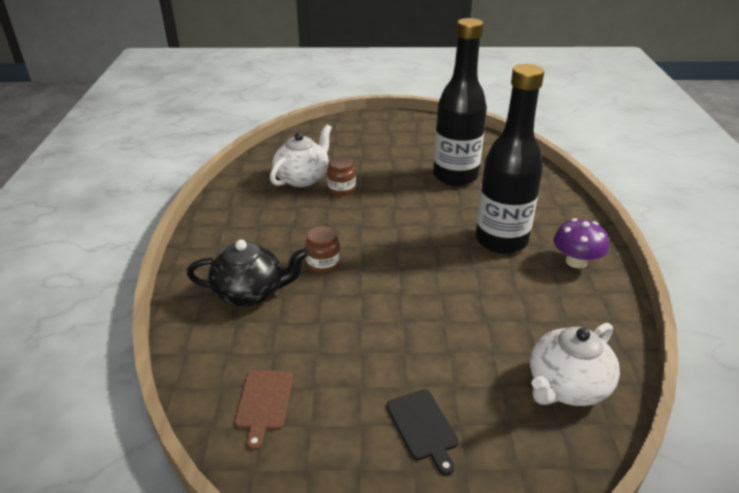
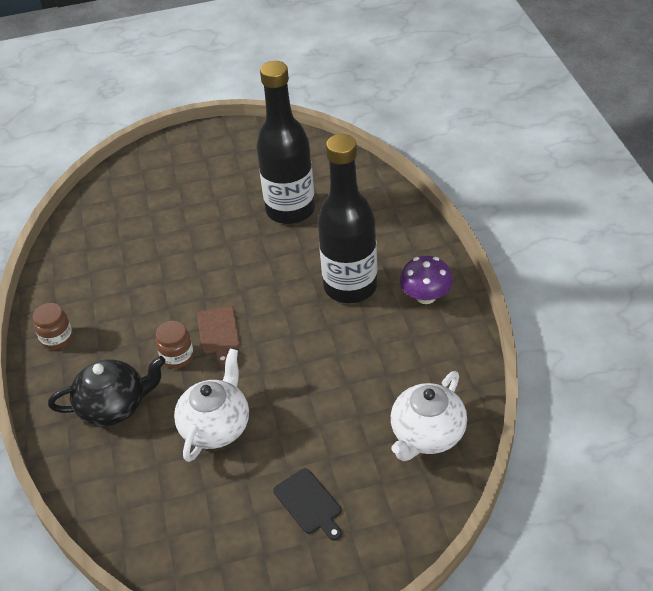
camera: 10 degrees left, 10 degrees up
brown cutting board [234,370,293,450] -> brown cutting board moved to [197,306,240,365]
white teapot [270,124,332,187] -> white teapot moved to [174,348,249,462]
brown jar [327,156,356,196] -> brown jar moved to [33,303,73,350]

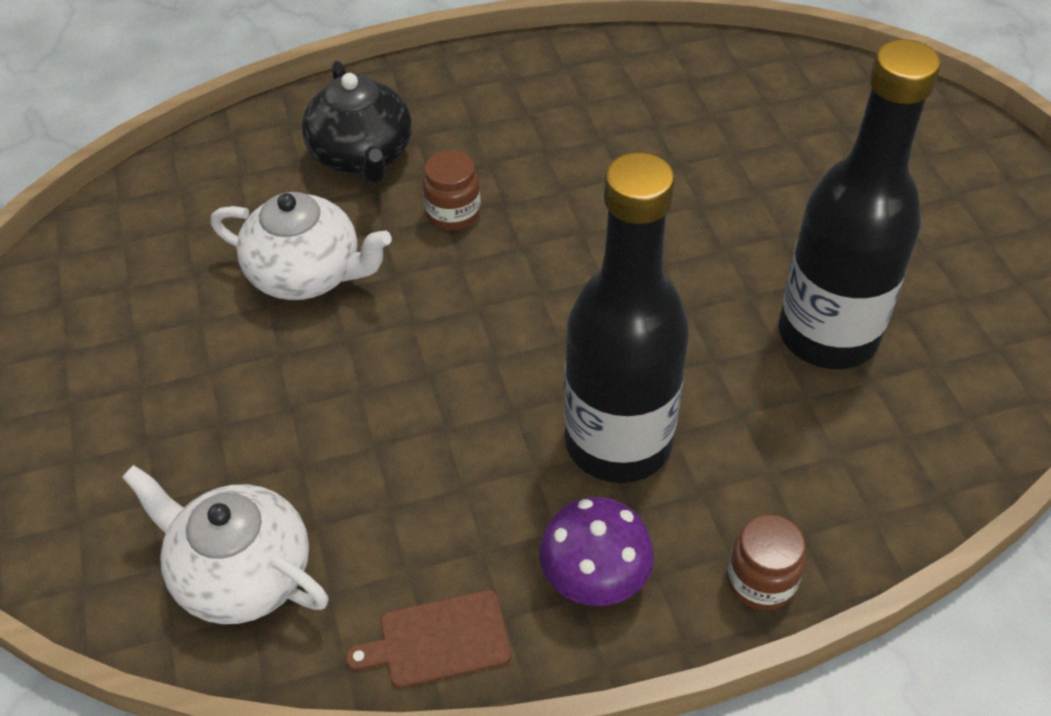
camera: 85 degrees right, 5 degrees up
brown jar [33,303,73,350] -> brown jar moved to [727,514,806,610]
brown cutting board [197,306,240,365] -> brown cutting board moved to [345,590,511,689]
black cutting board [273,468,342,541] -> none

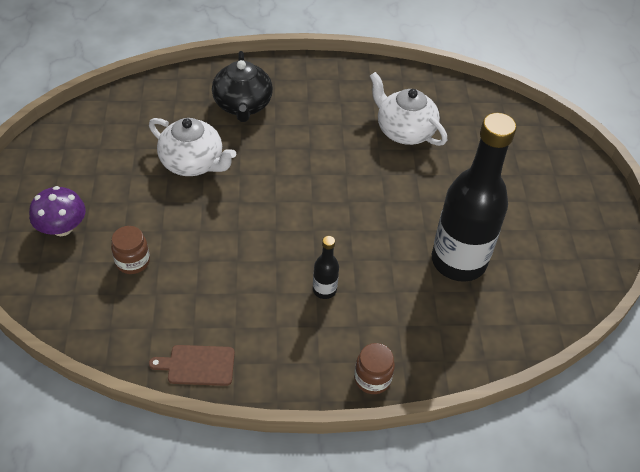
camera: 10 degrees right, 0 degrees up
white teapot [122,465,328,624] -> white teapot moved to [370,72,447,146]
brown jar [423,150,481,230] -> brown jar moved to [111,226,150,274]
purple mushroom [539,497,654,606] -> purple mushroom moved to [29,186,85,236]
black bottle [564,152,689,483] -> black bottle [313,236,339,299], size x0.41

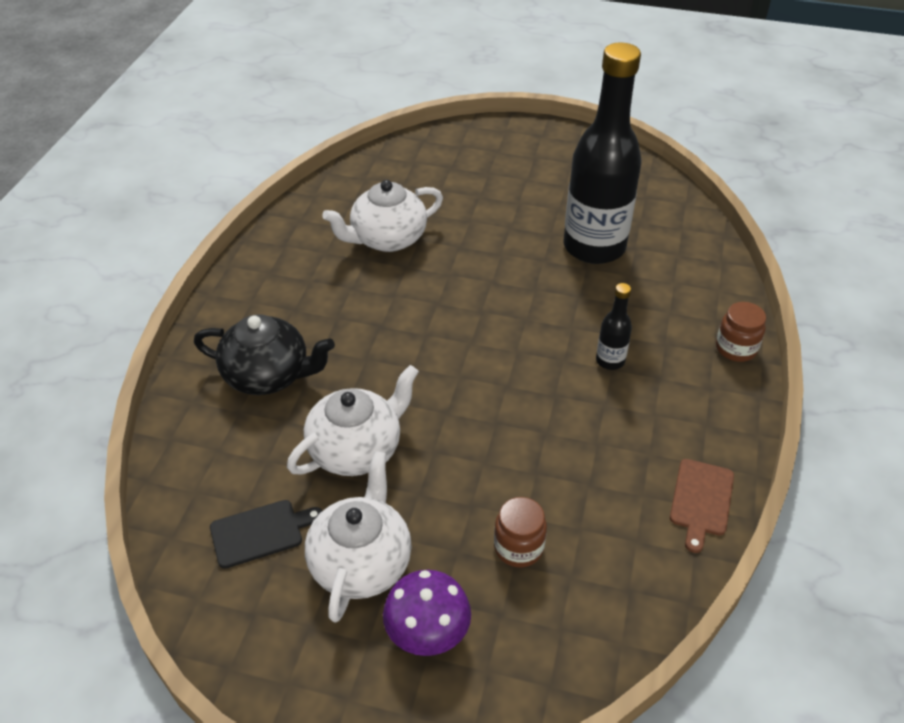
camera: 70 degrees left, 5 degrees down
none -> black cutting board [210,500,322,569]
none -> white teapot [305,451,412,623]

